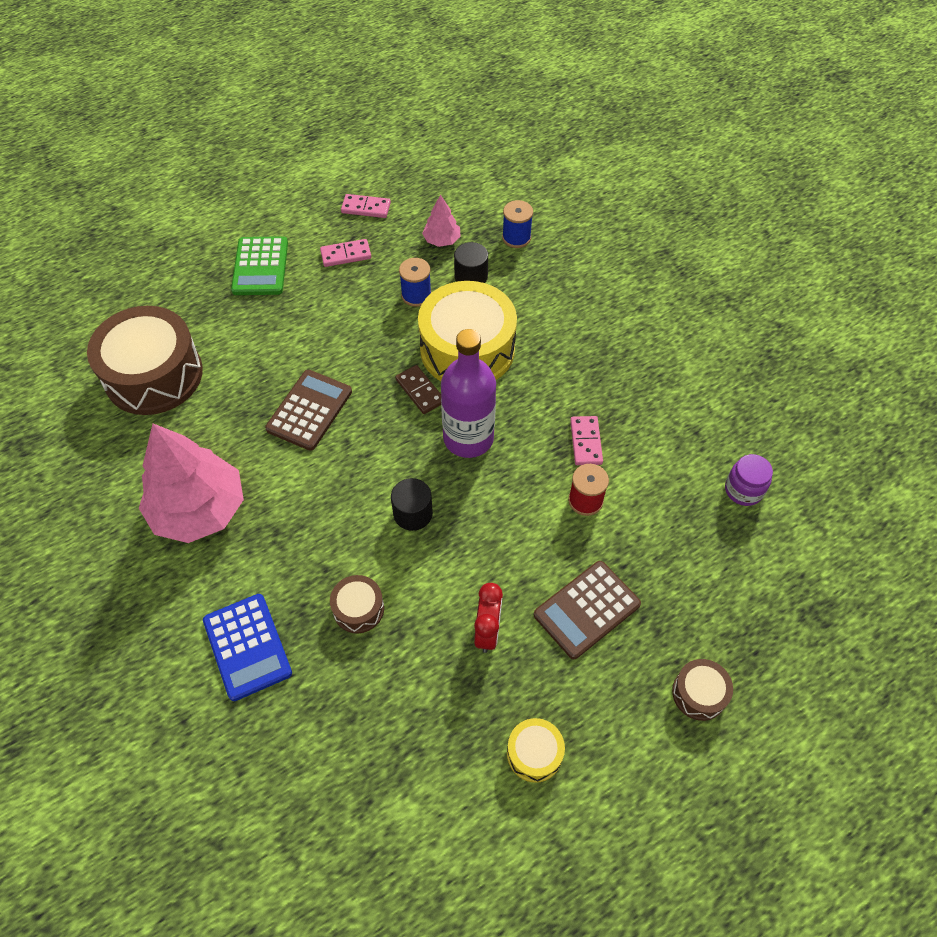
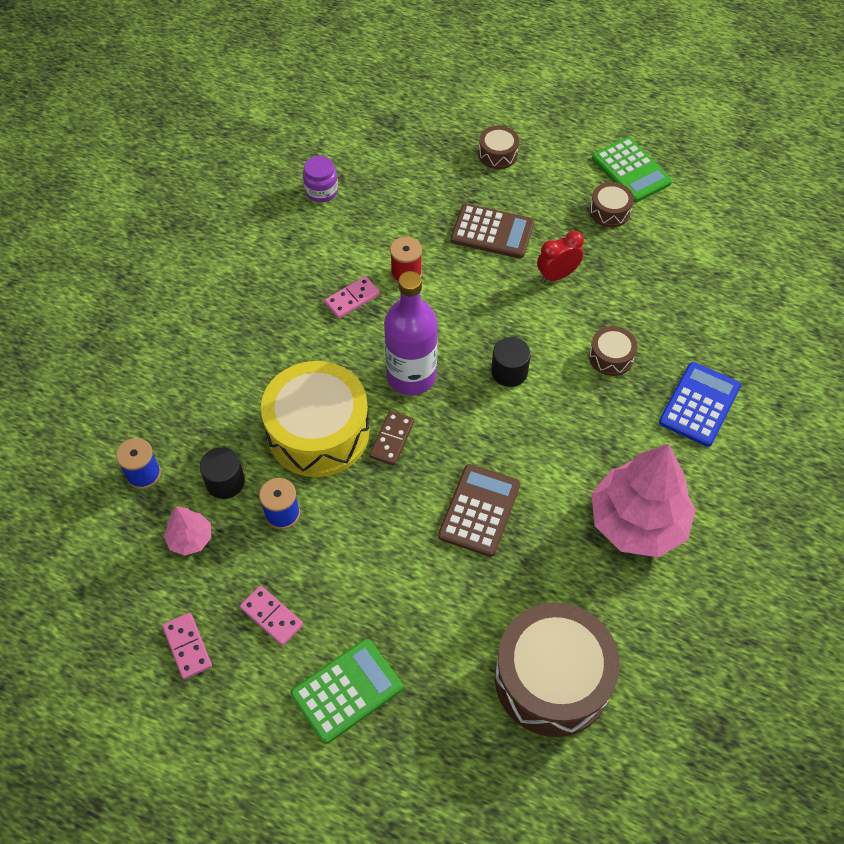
camera: 125 degrees left, 0 degrees up
brown calculator [265,370,352,451] -> brown calculator turned 120 degrees clockwise [438,464,520,557]
yellow drum [507,718,565,783] -> brown drum [590,182,634,227]
none -> green calculator [592,137,672,203]

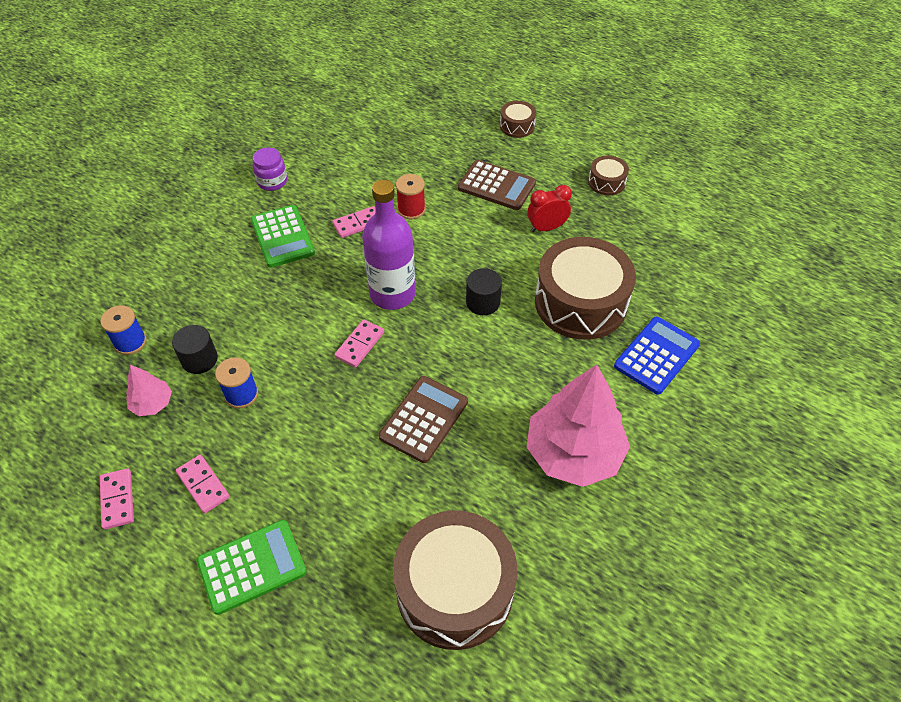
camera: 10 degrees right, 5 degrees down
yellow drum [261,361,370,477] -> none
purple jar [303,156,338,202] -> purple jar moved to [253,148,287,191]
brown domino [369,411,414,466] -> pink domino [334,319,384,368]
brown drum [589,326,637,376] -> brown drum [535,237,636,340], size x2.20
green calculator [592,137,672,203] -> green calculator moved to [251,205,315,268]

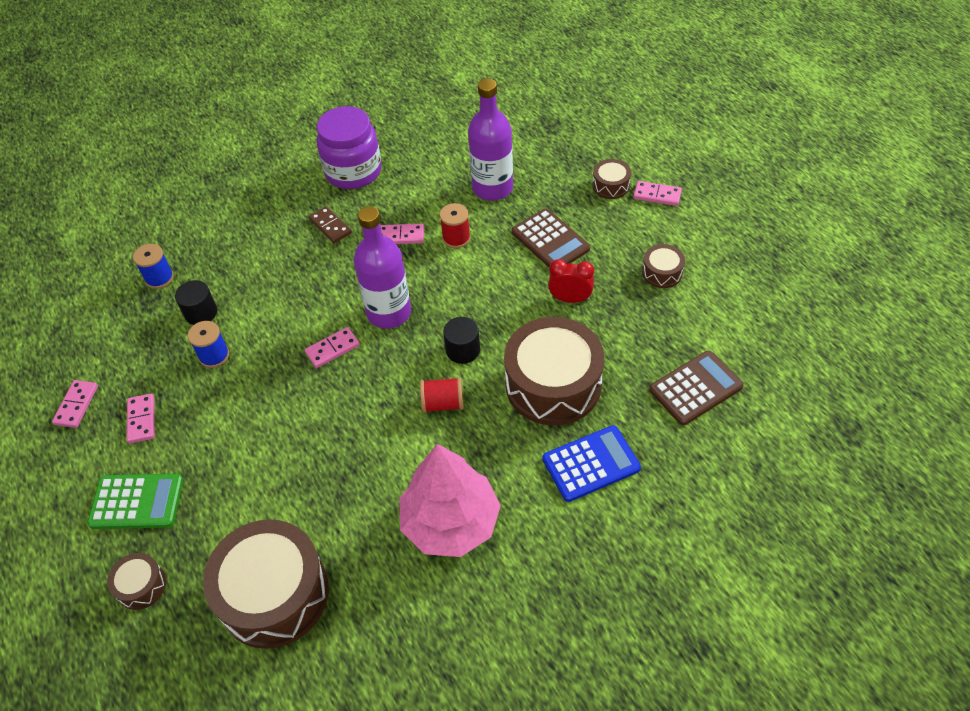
camera: 30 degrees right, 0 degrees up
pink tree [126,365,172,416] -> none
green calculator [251,205,315,268] -> brown domino [309,206,352,243]
purple jar [253,148,287,191] -> purple jar [316,106,382,189], size x1.95
brown calculator [379,376,468,463] -> brown calculator moved to [649,350,744,425]
none -> brown drum [107,553,166,610]
none -> red spool [420,377,464,413]
none -> purple bottle [468,78,513,201]
none -> pink domino [633,181,682,206]

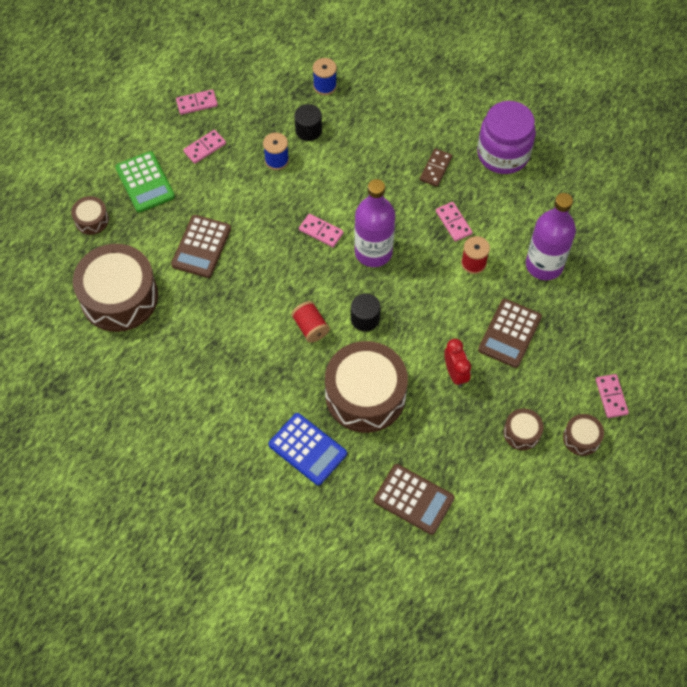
camera: 60 degrees right, 10 degrees up
pink tree [399,444,501,557] -> none
brown drum [593,159,631,199] -> brown drum moved to [563,414,604,456]
none -> brown calculator [171,215,231,278]

